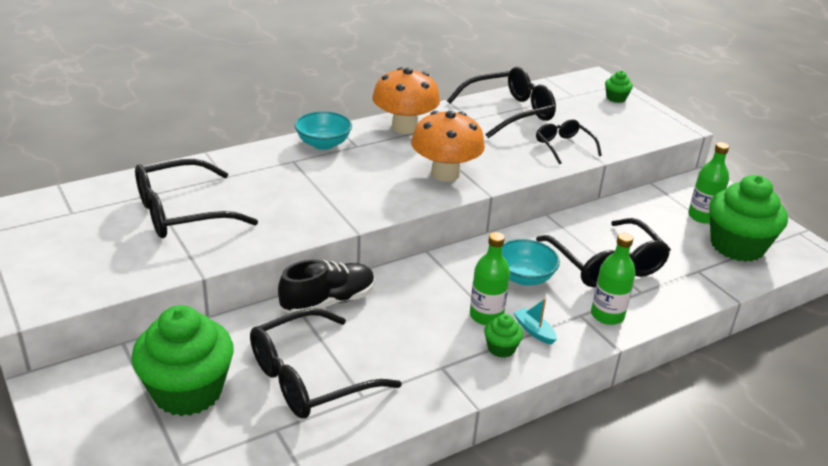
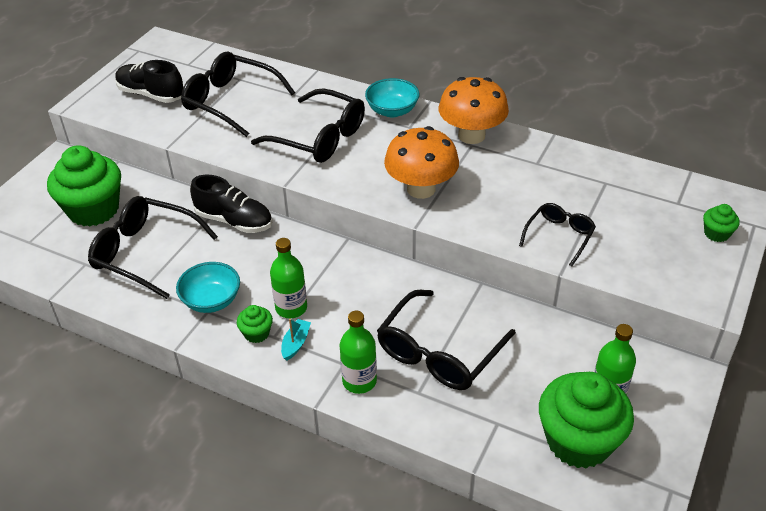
camera: 60 degrees right, 10 degrees up
black glasses [447,67,556,138] -> black glasses moved to [251,88,365,163]
turquoise bowl [502,239,560,286] -> turquoise bowl moved to [176,262,240,313]
none -> black shoe [116,60,183,103]

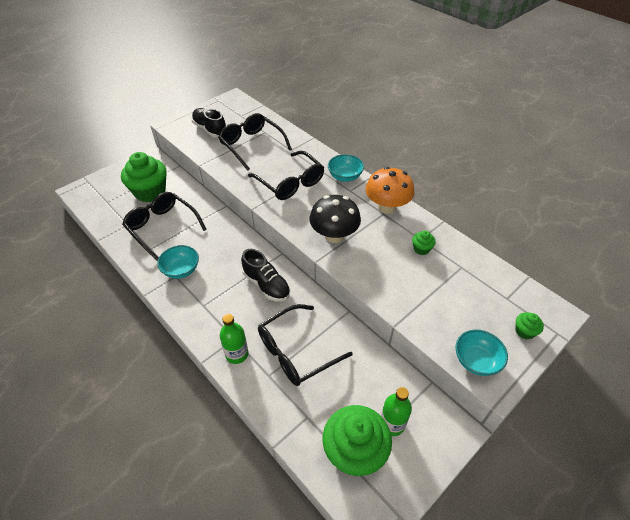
camera: 20 degrees right, 5 degrees up
black shoe [190,175,272,233] -> black shoe moved to [241,249,290,302]
green cupcake [237,305,273,343] -> green cupcake moved to [412,231,436,255]
green bottle [270,238,307,318] -> none
turquoise boat [281,319,311,361] -> none
orange mushroom [384,126,459,199] -> black mushroom [310,195,361,243]
black glasses [519,203,596,267] -> none
none -> turquoise bowl [455,329,508,376]

